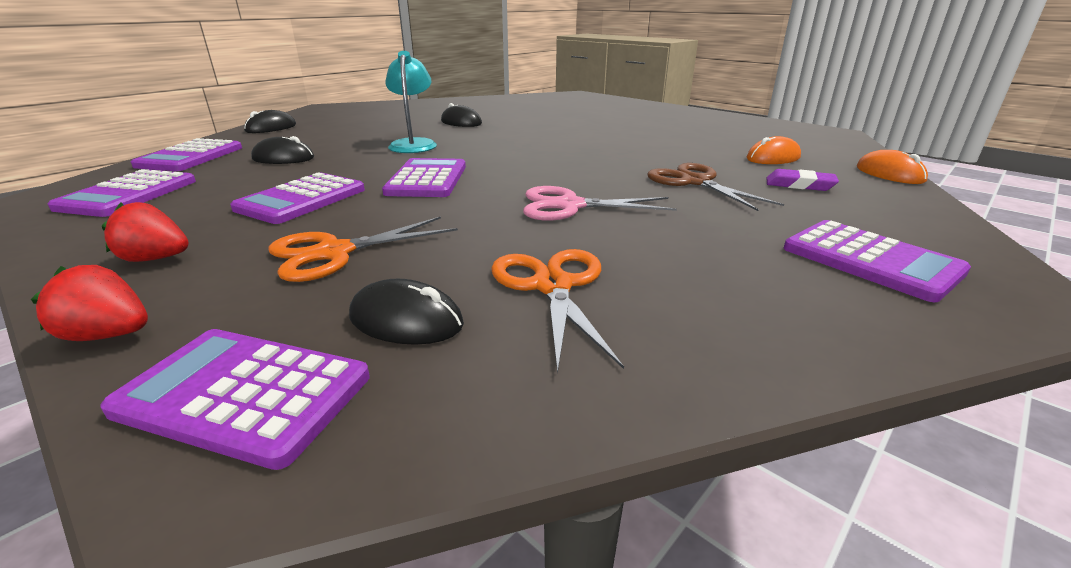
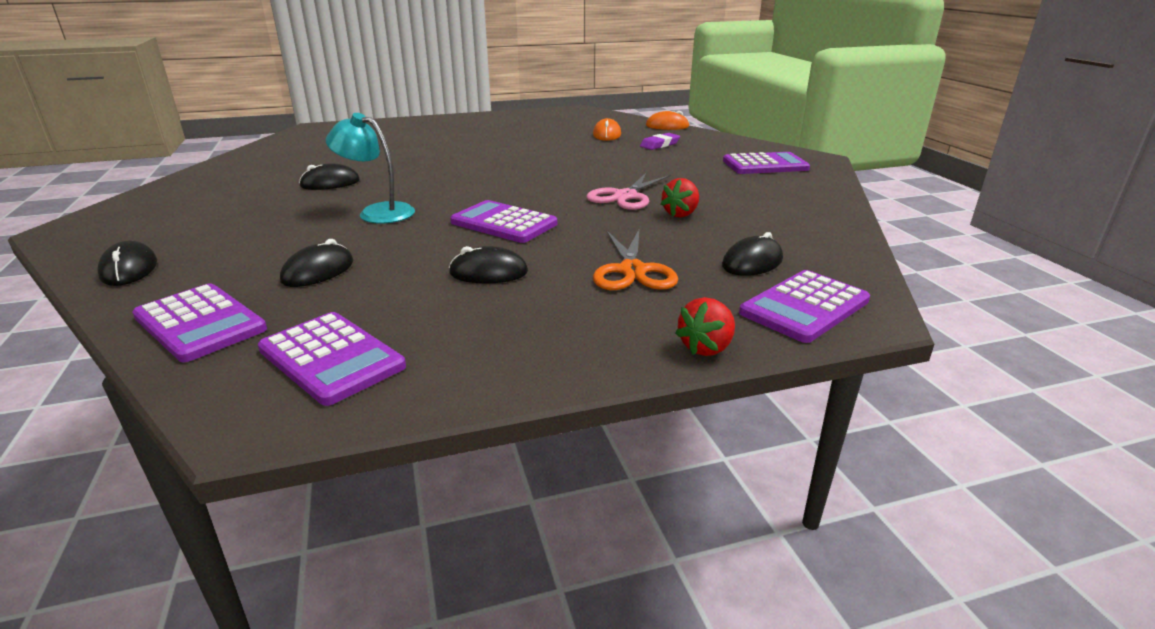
camera: 60 degrees left, 0 degrees up
red strawberry [102,202,189,262] -> red strawberry moved to [660,178,699,217]
purple calculator [230,172,365,224] -> black mouse [449,246,528,284]
orange scissors [491,249,624,374] -> none
brown scissors [647,163,784,211] -> none

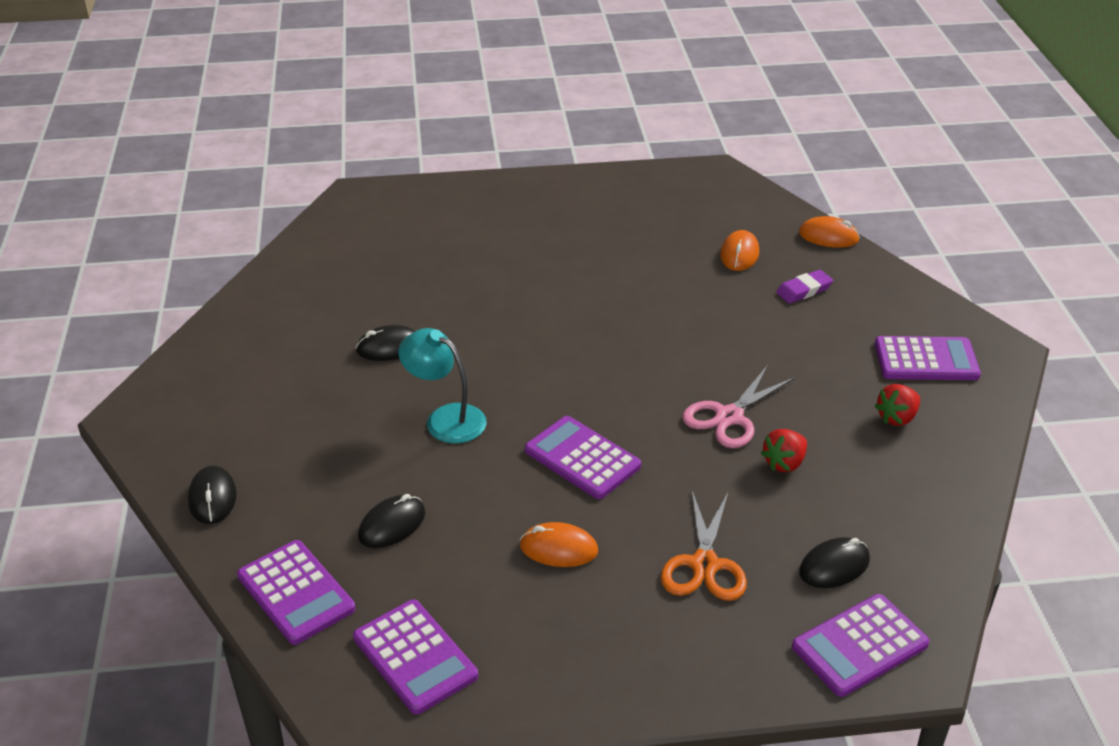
camera: 10 degrees right, 10 degrees up
black mouse [449,246,528,284] -> orange mouse [520,522,598,567]
red strawberry [675,297,735,356] -> red strawberry moved to [875,384,920,426]

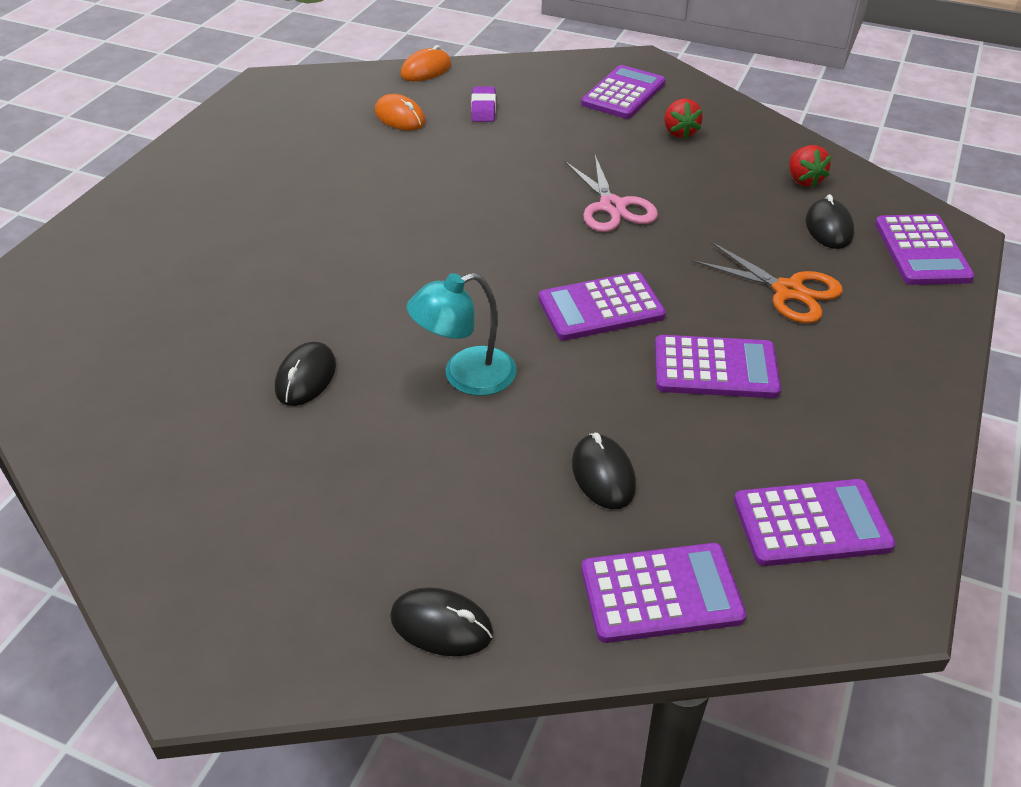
camera: 60 degrees left, 5 degrees up
orange mouse [520,522,598,567] -> purple calculator [655,335,781,398]
red strawberry [761,429,807,472] -> red strawberry moved to [789,145,832,187]

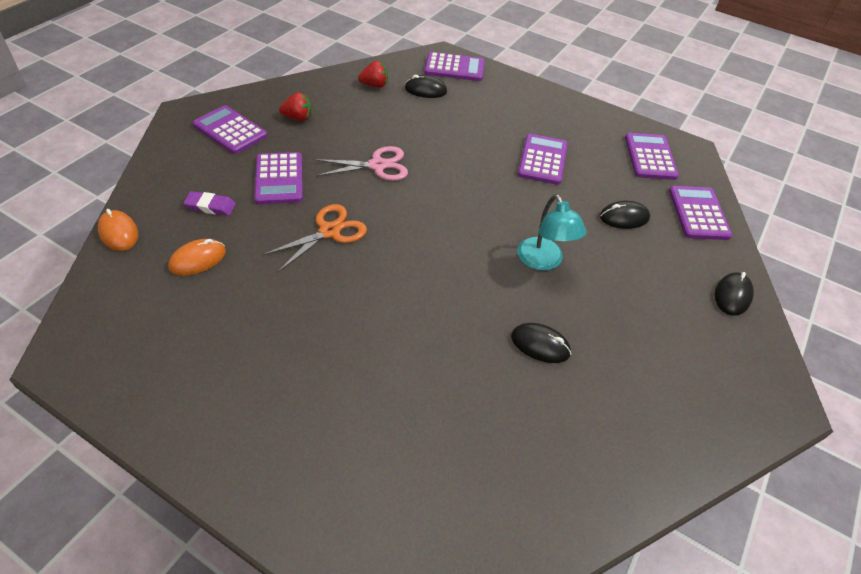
camera: 85 degrees left, 5 degrees up
purple calculator [538,272,666,341] -> purple calculator moved to [254,152,303,204]
orange scissors [692,242,843,323] -> orange scissors moved to [262,204,367,272]

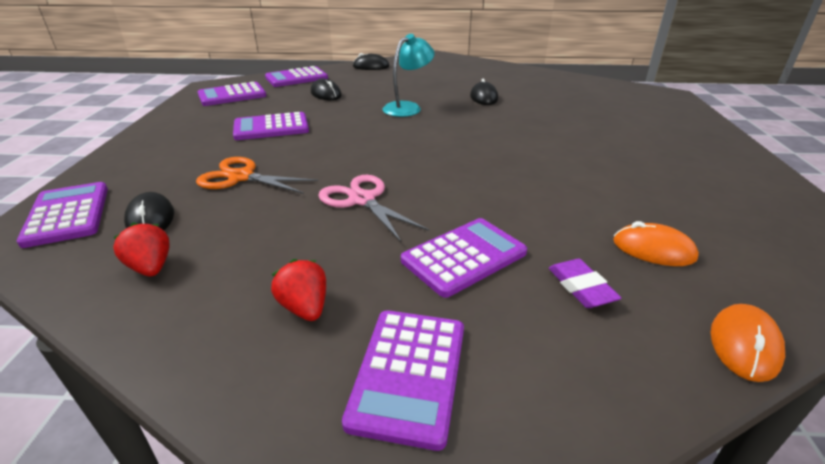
camera: 115 degrees left, 15 degrees down
orange scissors [262,204,367,272] -> orange scissors moved to [196,157,319,194]

